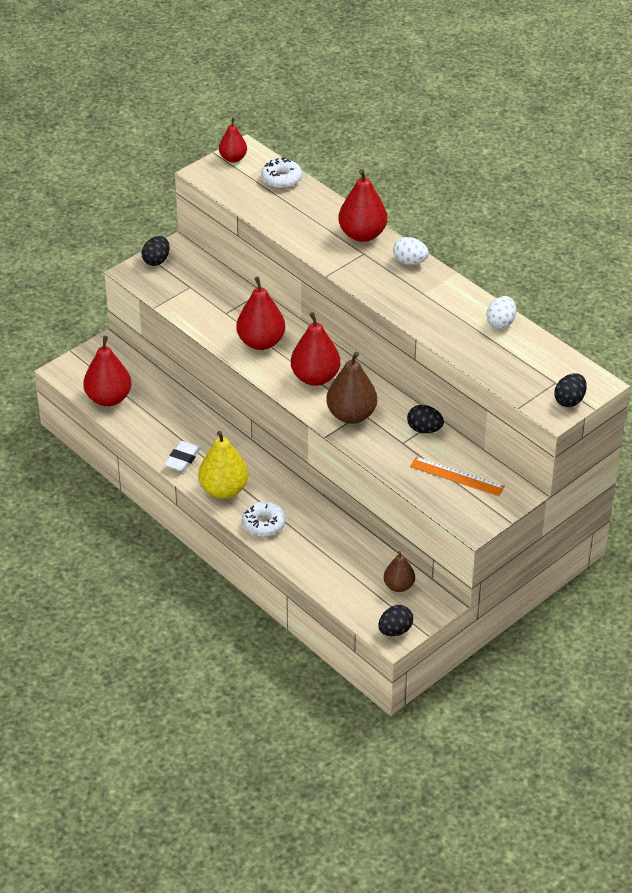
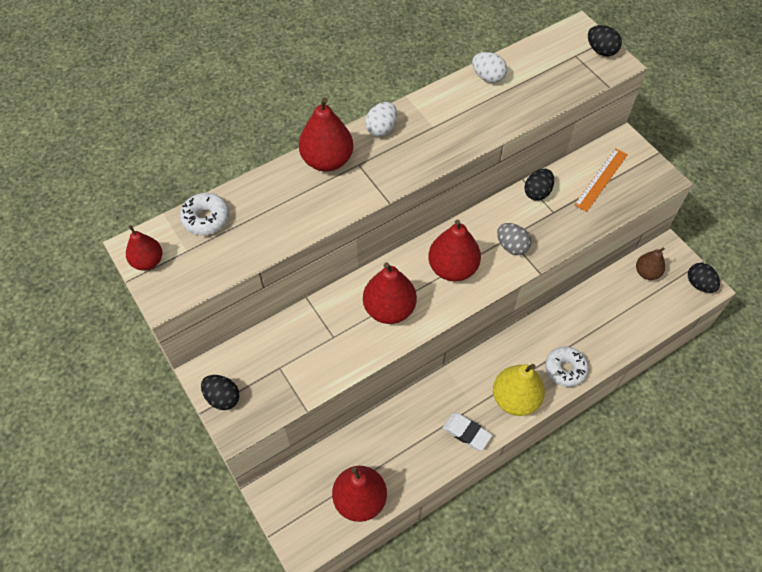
camera: 80 degrees left, 15 degrees up
brown pear [326,352,377,424] -> grey egg [497,223,531,255]

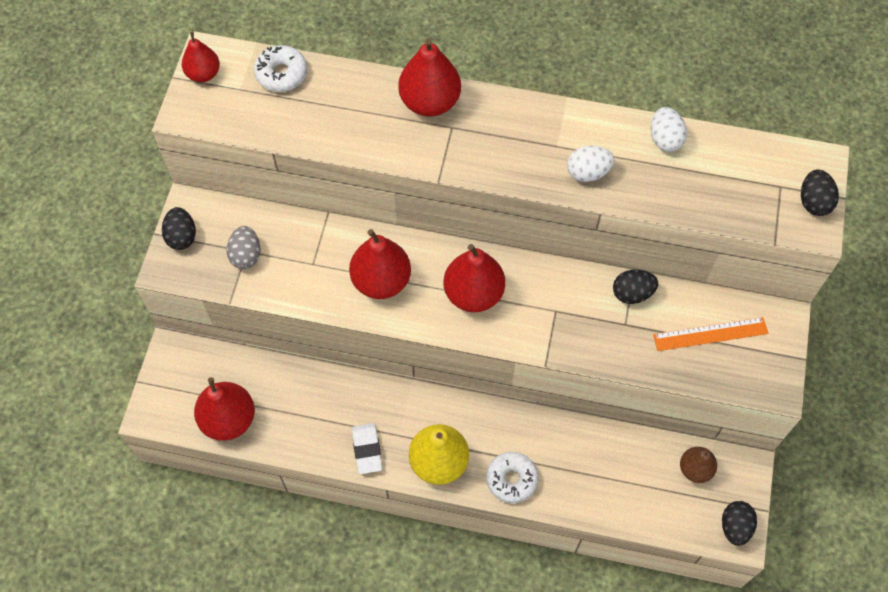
camera: 45 degrees right, 5 degrees up
white egg [365,102,397,137] -> white egg moved to [567,146,614,182]
grey egg [497,223,531,255] -> grey egg moved to [227,226,261,269]

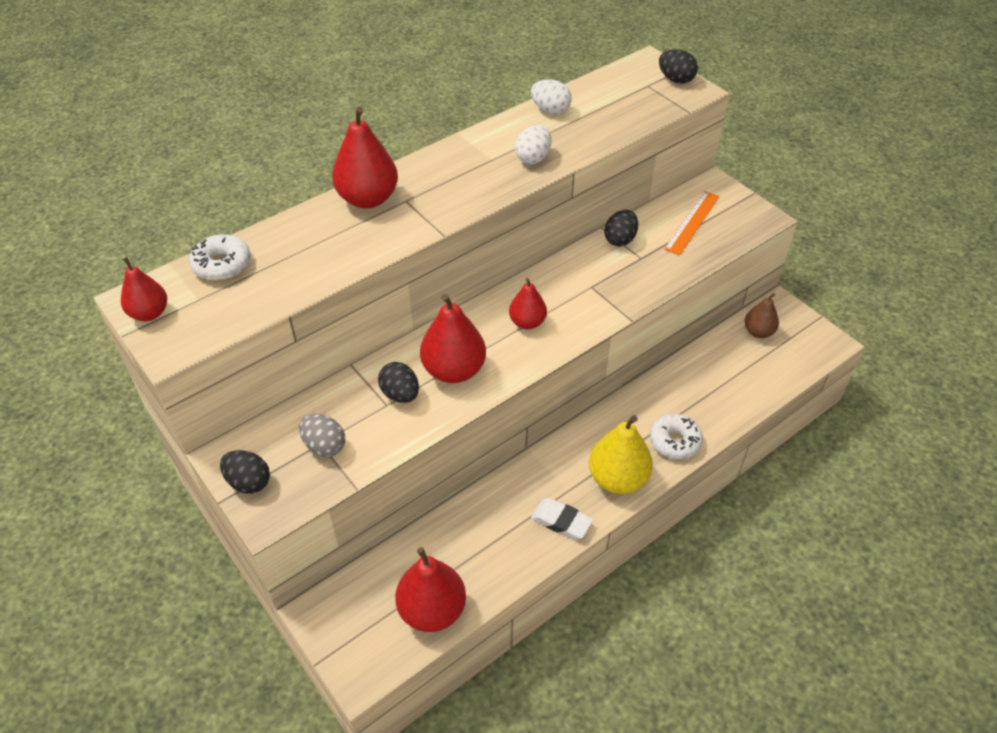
camera: 50 degrees left, 15 degrees down
red pear [444,244,505,312] -> red pear [509,278,547,329], size x0.61
black egg [722,501,757,546] -> black egg moved to [378,362,419,403]

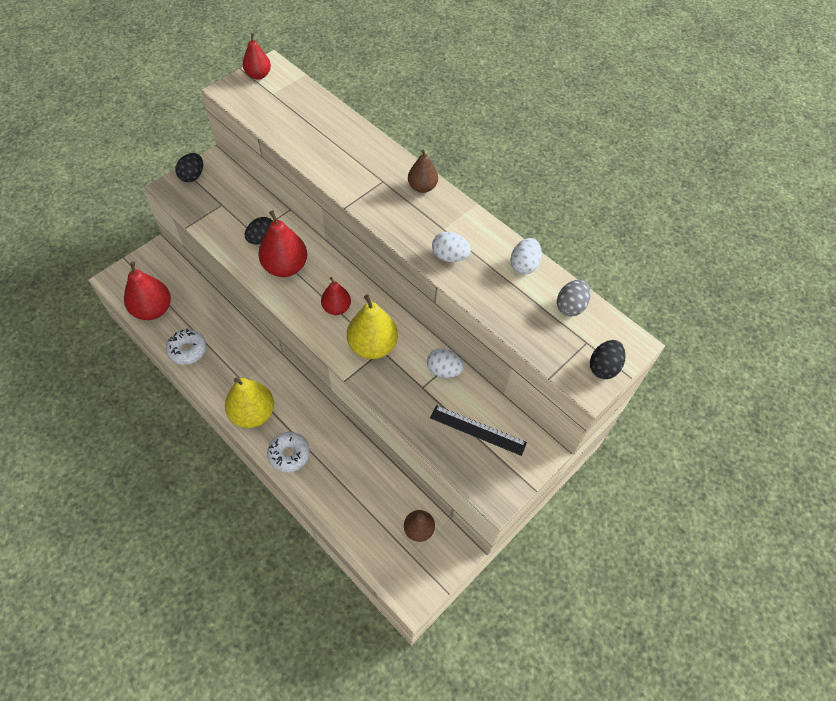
camera: 80 degrees right, 10 degrees up
white donut [189,234,251,281] -> white donut moved to [166,329,207,365]
grey egg [299,414,345,457] -> grey egg moved to [557,280,591,316]
red pear [332,107,398,209] -> none
white eraser [531,498,593,540] -> none
black egg [604,210,638,246] -> white egg [427,348,464,378]
orange ruler [664,191,719,255] -> black ruler [430,405,527,456]
none -> yellow pear [347,295,398,359]
none -> brown pear [408,150,438,193]

